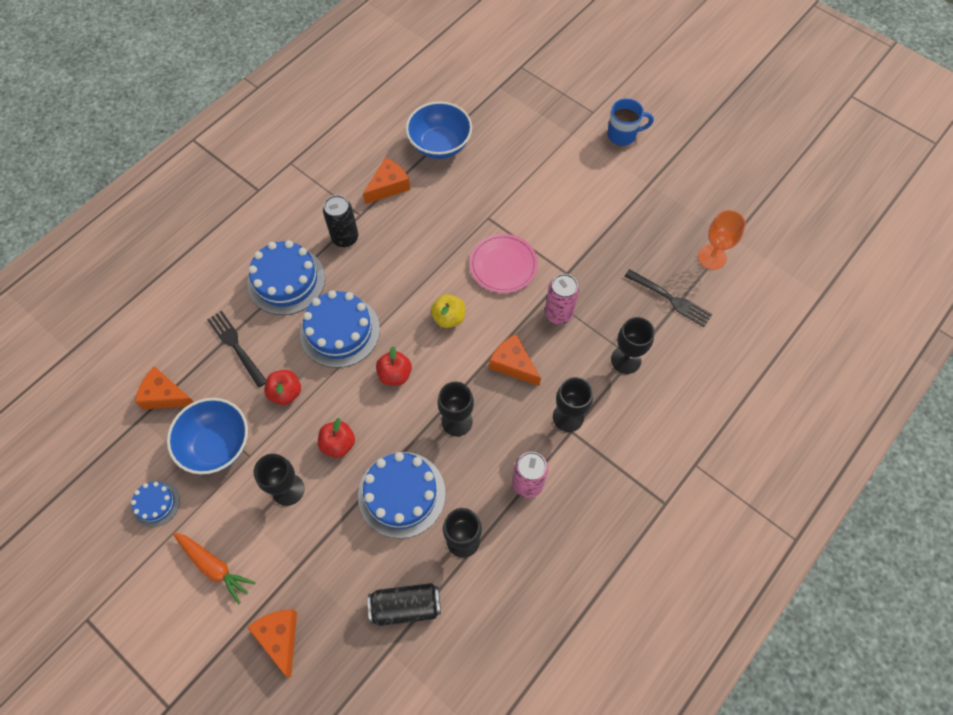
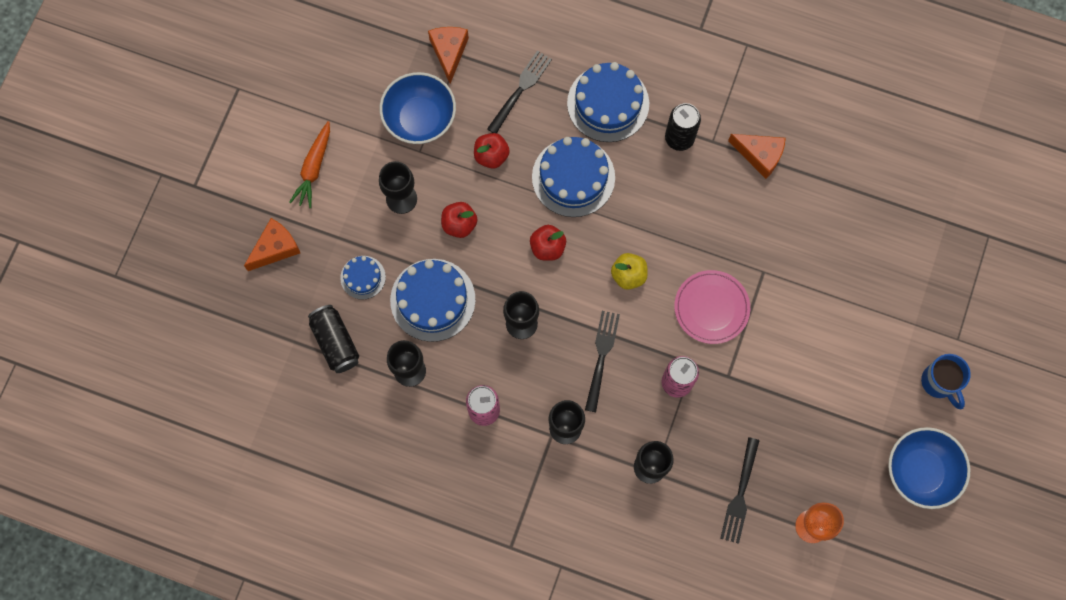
camera: 70 degrees right, 10 degrees up
blue cake [131,481,180,527] -> blue cake moved to [340,256,386,300]
blue bowl [406,101,472,159] -> blue bowl moved to [888,427,970,509]
orange cheese [489,334,541,386] -> black fork [585,311,620,412]

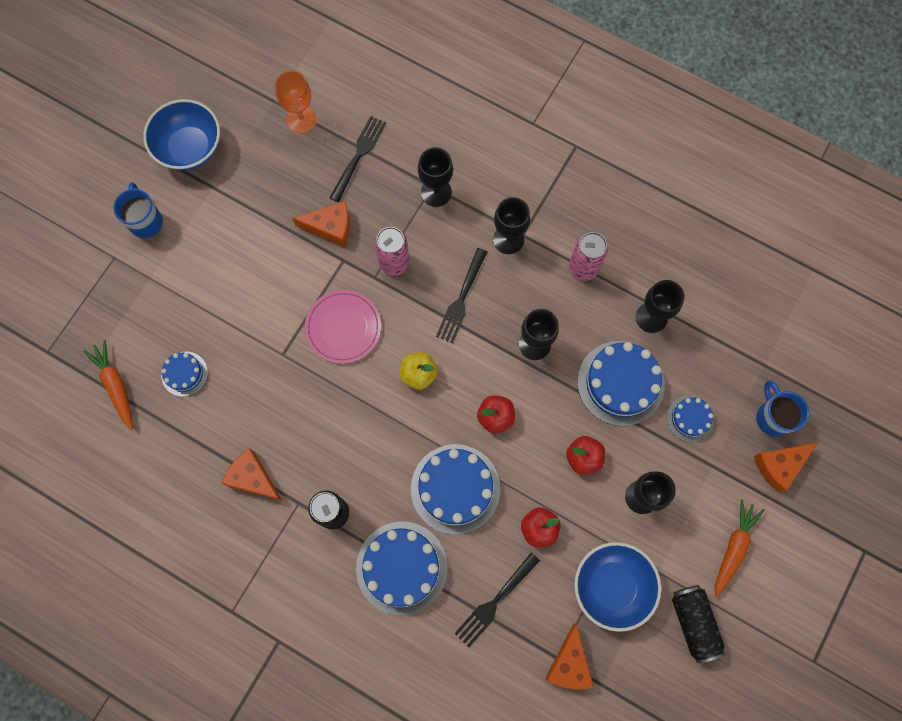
camera: 170 degrees left, 0 degrees up
black can [308,305,359,373] -> black can moved to [672,585,725,663]
none -> orange carrot [83,340,133,430]
none -> blue cake [161,352,208,397]
none -> orange cheese [292,201,350,247]
none -> blue mug [756,381,809,437]

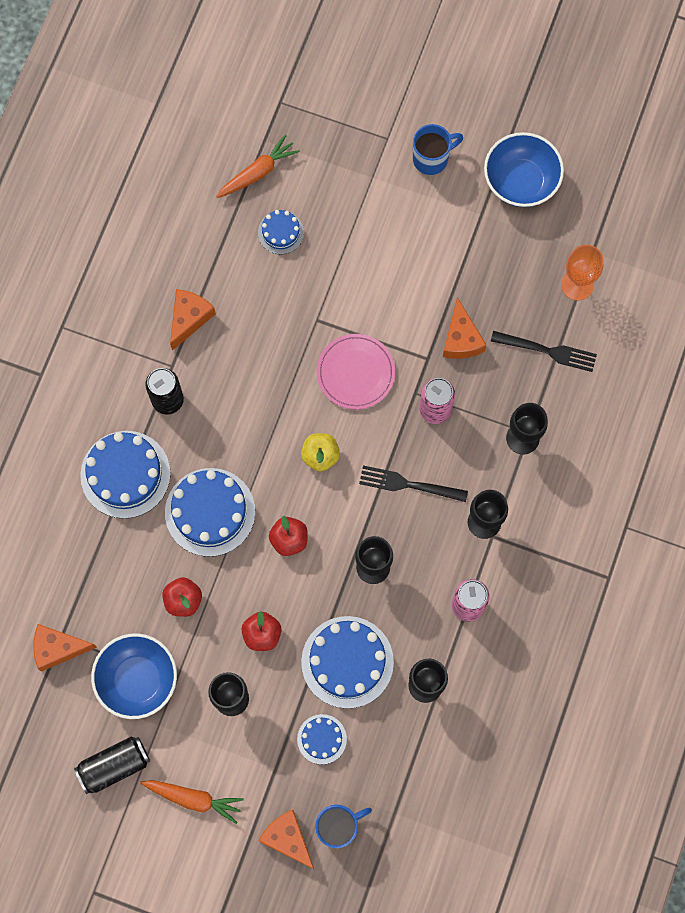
camera: 80 degrees right, 0 degrees up
black fork [454,553,540,647] -> none

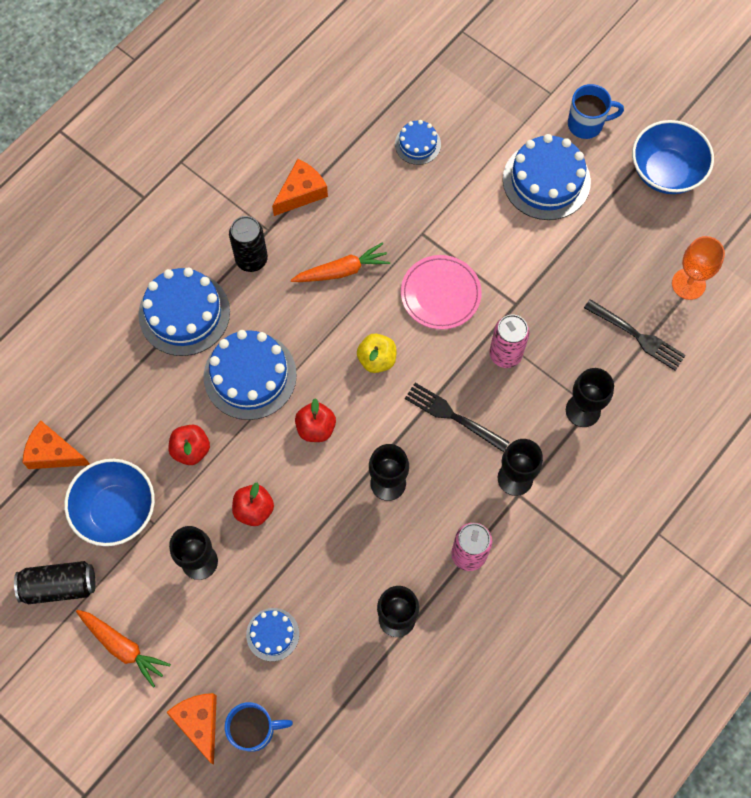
camera: 20 degrees right, 5 degrees down
orange carrot [216,134,300,198] -> orange carrot moved to [291,242,390,282]
blue cake [301,616,394,709] -> blue cake moved to [503,134,591,220]
orange cheese [443,297,487,359] -> none

